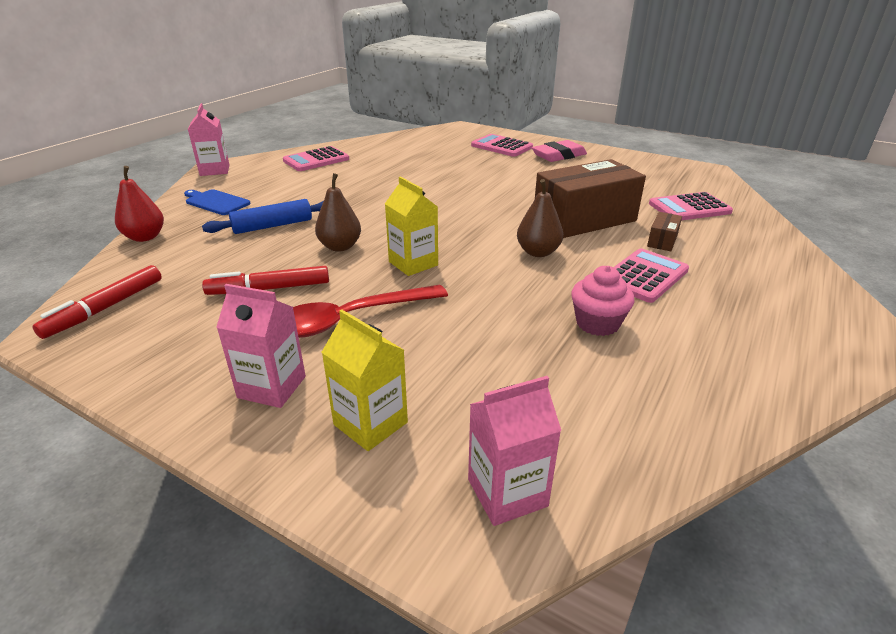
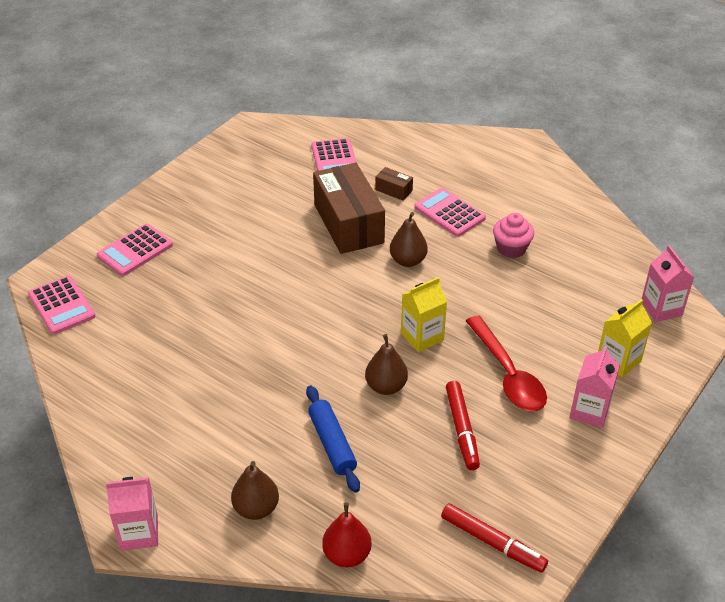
camera: 85 degrees left, 10 degrees up
blue cutting board [184,189,251,215] -> brown pear [231,461,279,520]
pink calculator [283,146,349,171] -> pink calculator moved to [28,276,95,335]
pink eraser [532,140,587,162] -> none

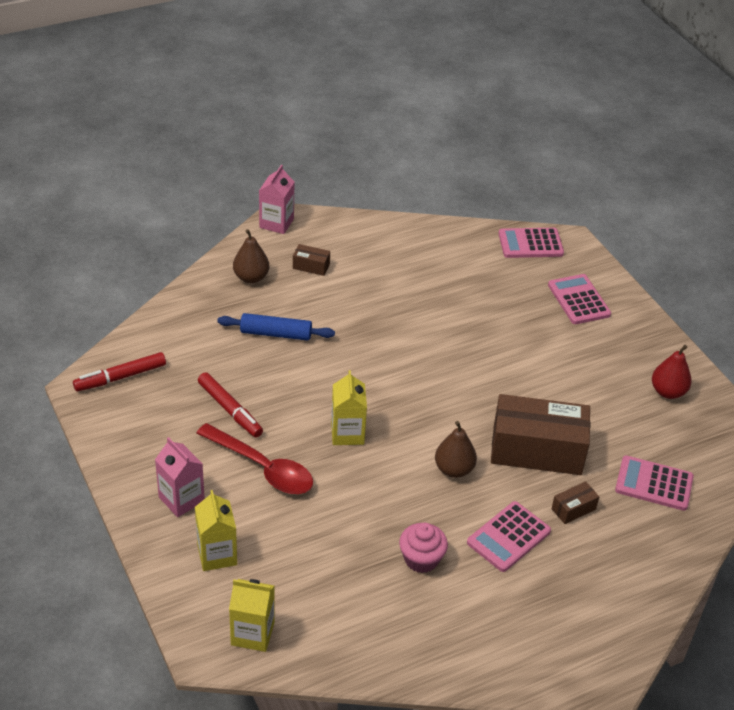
camera: 115 degrees right, 0 degrees up
red pear [322,502,372,568] -> red pear moved to [652,345,692,399]
brown pear [365,334,408,395] -> none
pink calculator [414,188,486,237] -> pink calculator turned 150 degrees clockwise [467,501,551,572]
red marker [446,381,480,470] -> red marker turned 150 degrees counterclockwise [198,372,263,437]
red spoon [466,316,547,411] -> red spoon turned 150 degrees counterclockwise [196,423,313,494]
pink carton [642,245,694,322] -> yellow carton [229,579,274,652]
none -> brown box [293,244,330,276]

